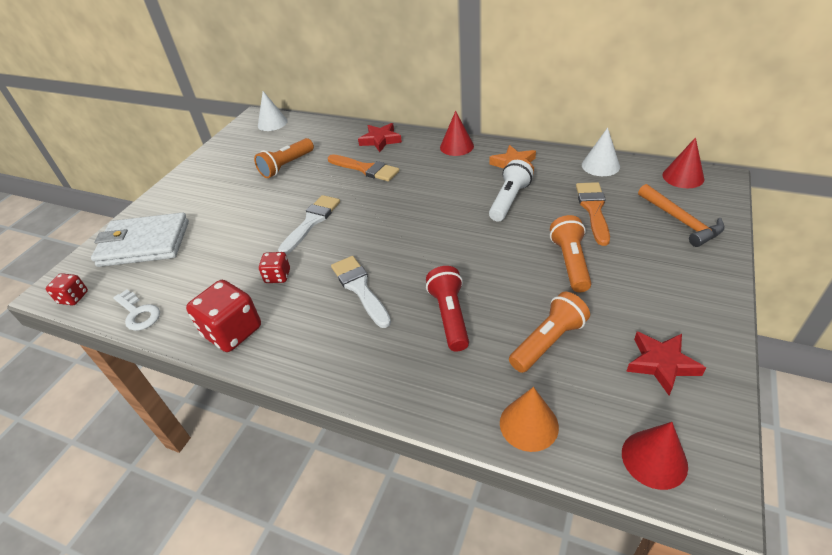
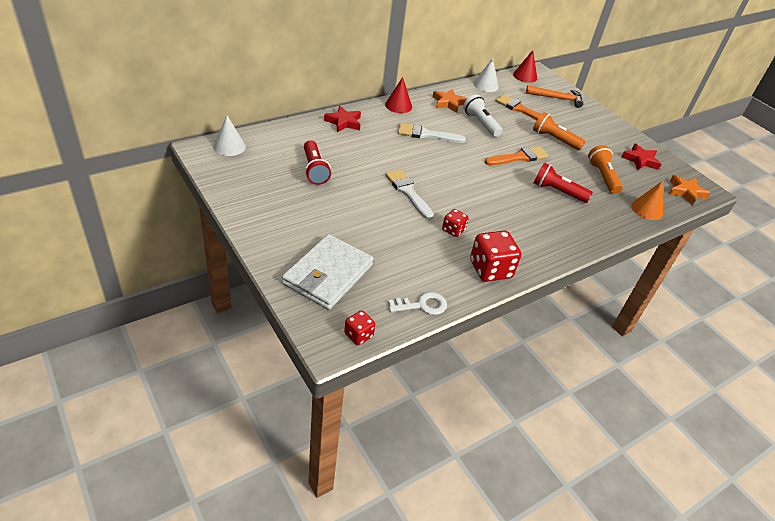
camera: 65 degrees left, 0 degrees up
orange flashlight [254,138,314,178] -> red flashlight [304,140,331,185]
orange brush [328,154,399,181] -> orange brush moved to [484,146,548,165]
white brush [331,256,391,328] -> white brush moved to [398,123,466,143]
red cone [622,422,688,490] -> orange star [669,175,710,205]

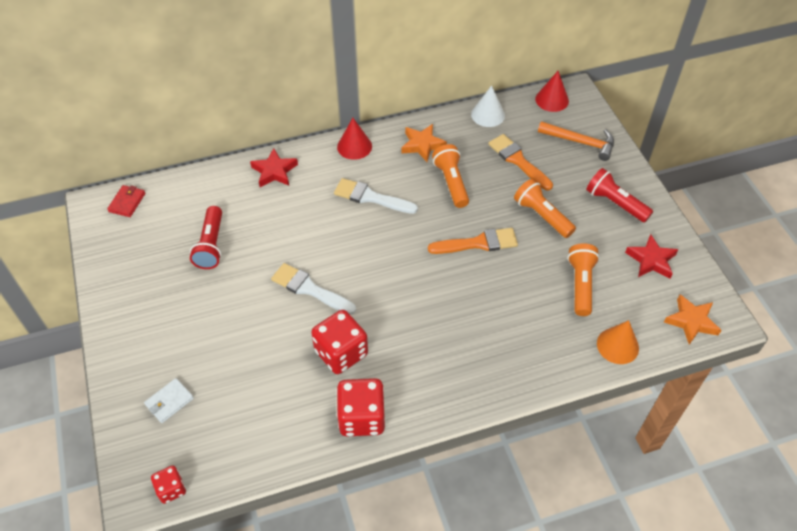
camera: 20 degrees right, 10 degrees up
white cone [213,116,246,156] -> red wallet [107,185,145,217]
white wallet [282,234,373,310] -> white wallet [144,378,194,423], size x0.45
white brush [385,169,434,220] -> white brush turned 45 degrees counterclockwise [271,263,356,315]
white key [388,292,447,315] -> none
red dice [442,209,469,237] -> red dice [311,310,368,374], size x1.83
white flashlight [463,94,503,137] -> orange flashlight [432,144,469,208]
red flashlight [534,163,593,203] -> red flashlight moved to [586,168,653,222]

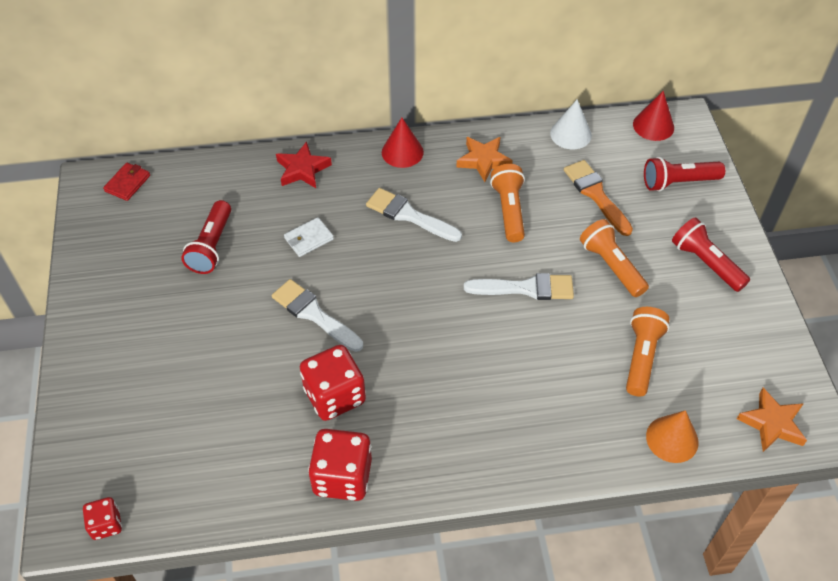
camera: 10 degrees right, 0 degrees up
white wallet [144,378,194,423] -> white wallet moved to [284,217,334,257]
orange brush [428,228,518,254] -> white brush [464,273,574,300]
orange hammer [538,121,614,161] -> red flashlight [644,157,725,191]
red star [625,234,679,279] -> none

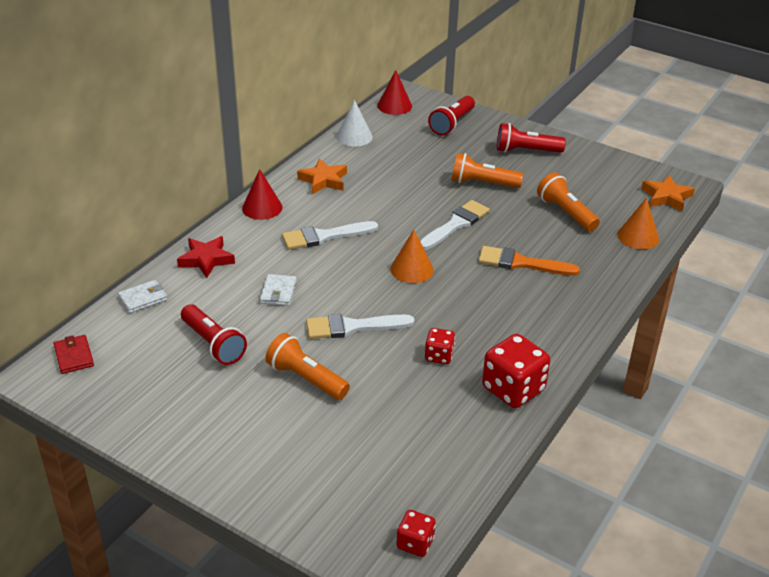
camera: 50 degrees left, 15 degrees down
red dice [300,345,366,421] -> red dice [425,328,455,364], size x0.55
orange flashlight [490,164,525,242] -> orange flashlight moved to [265,333,350,400]
orange brush [564,160,633,236] -> orange brush moved to [478,246,580,276]
none -> white wallet [118,280,167,313]
none -> orange cone [390,230,434,283]

